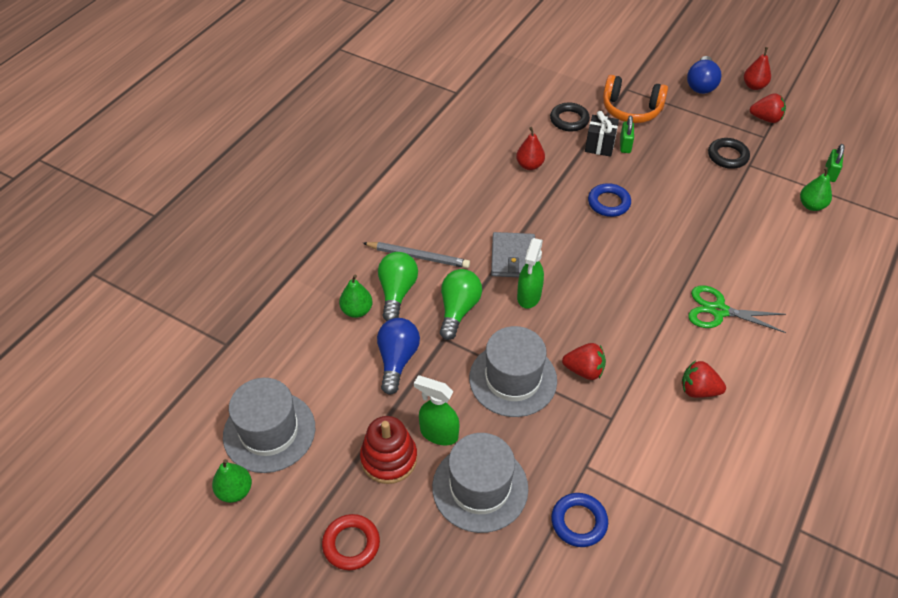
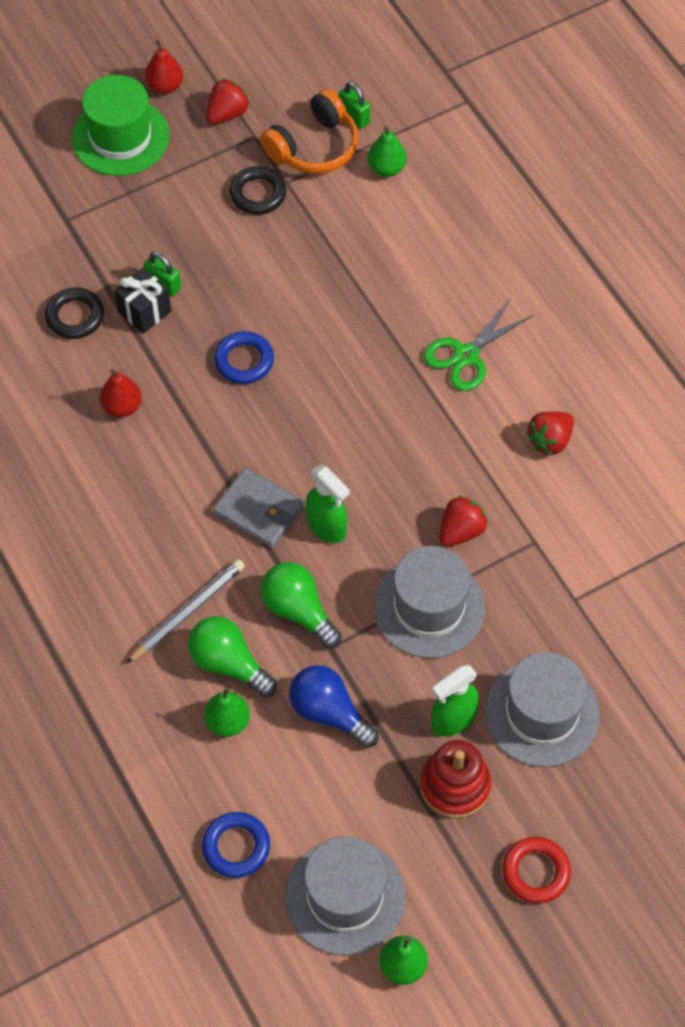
camera: 60 degrees left, 10 degrees up
blue ring [551,493,608,547] -> blue ring moved to [202,812,270,878]
orange headphones [603,75,668,123] -> orange headphones moved to [260,89,359,174]
blue light bulb [687,56,722,94] -> green hat [72,75,170,176]

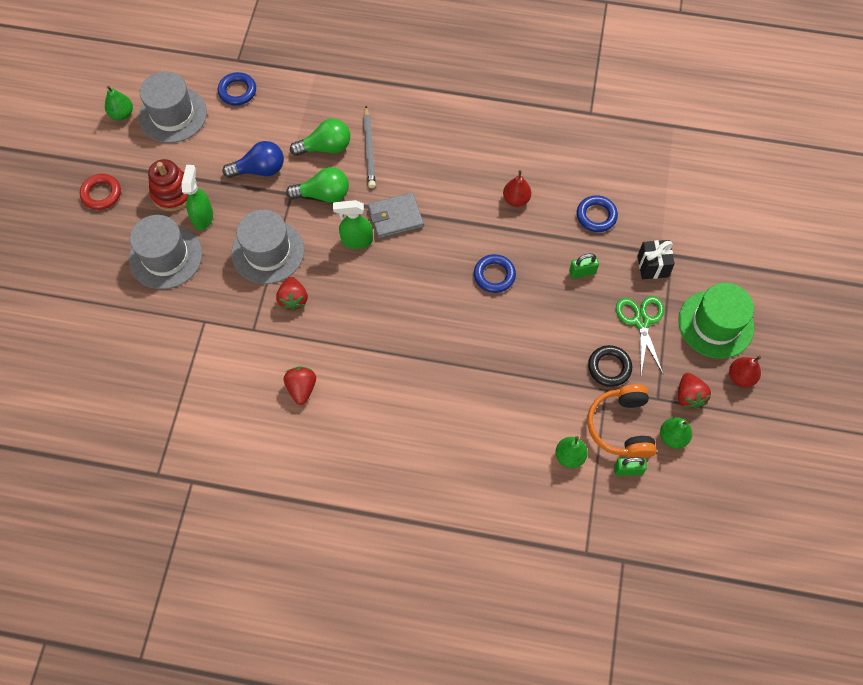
camera: 130 degrees right, 5 degrees up
black ring [45,287,104,339] -> blue ring [577,195,618,232]
black gift [114,268,171,334] -> black gift moved to [637,240,675,279]
green pear [204,687,250,737] -> green pear moved to [660,417,692,448]
green scissors [423,298,533,391] -> green scissors moved to [616,296,664,374]

